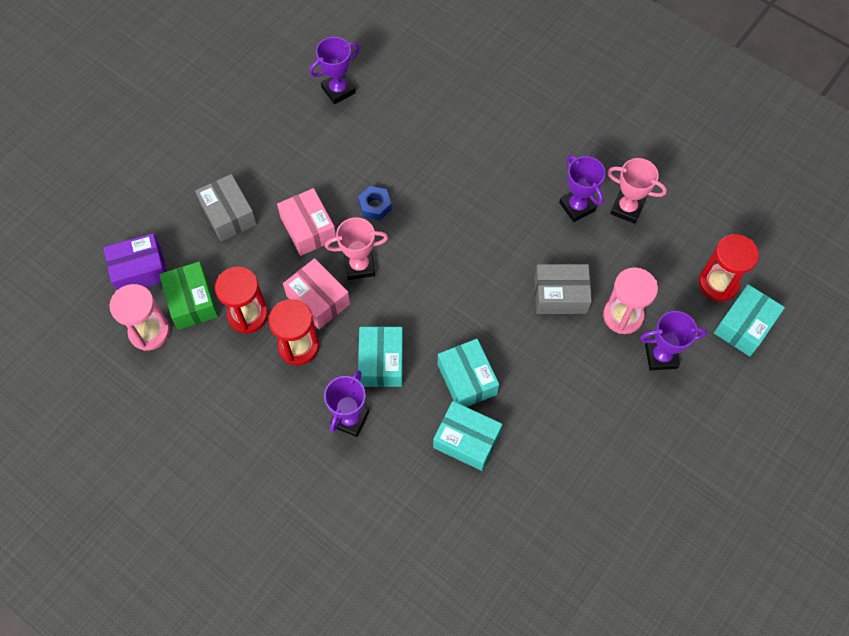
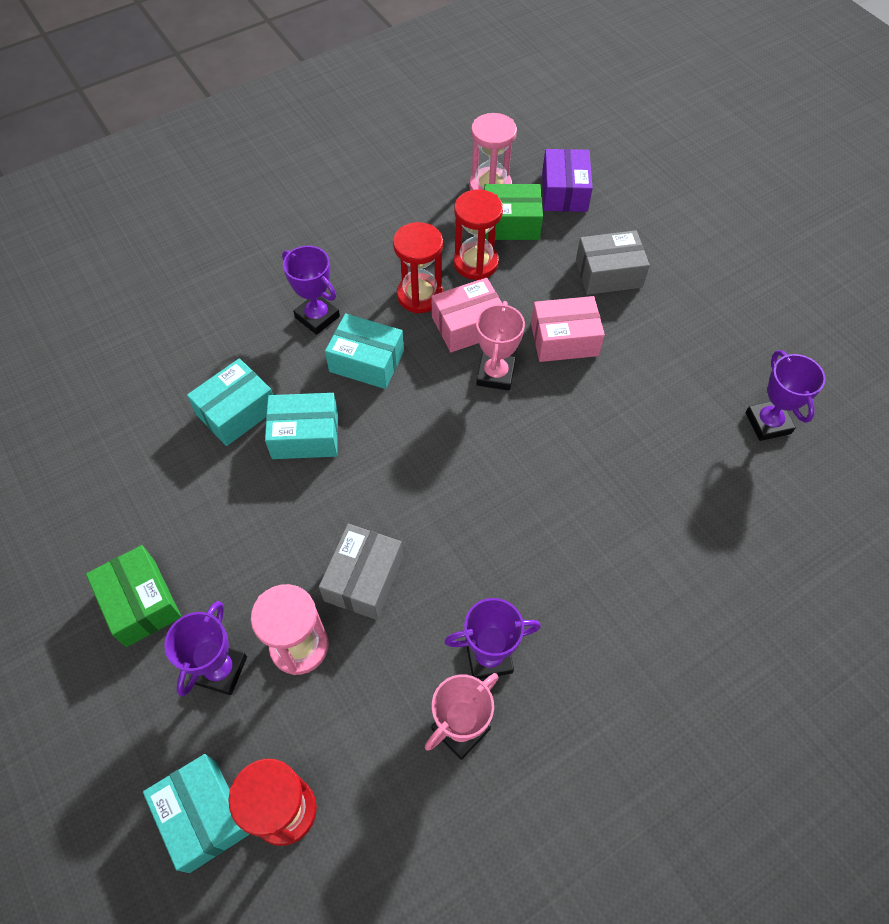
camera: 110 degrees right, 5 degrees down
blue nut [358,186,392,221] -> none
none -> green box [86,545,181,647]

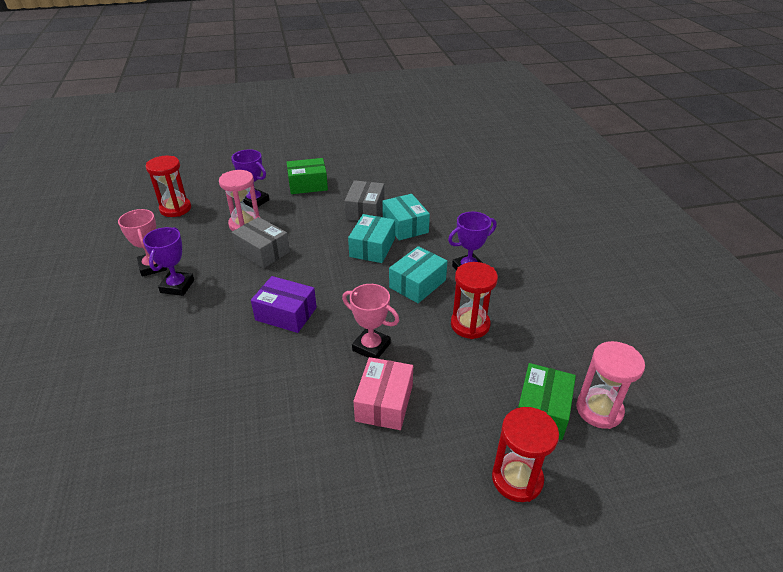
camera: 110 degrees right, 20 degrees down
turquoise box [143,754,250,873] -> none
pink box [431,278,502,352] -> none
red hourglass [454,190,503,280] -> red hourglass moved to [492,407,559,502]
purple box [542,149,593,212] -> purple box moved to [251,276,317,333]
grey box [576,230,650,295] -> grey box moved to [344,180,384,221]
purple trophy [745,350,826,441] -> none

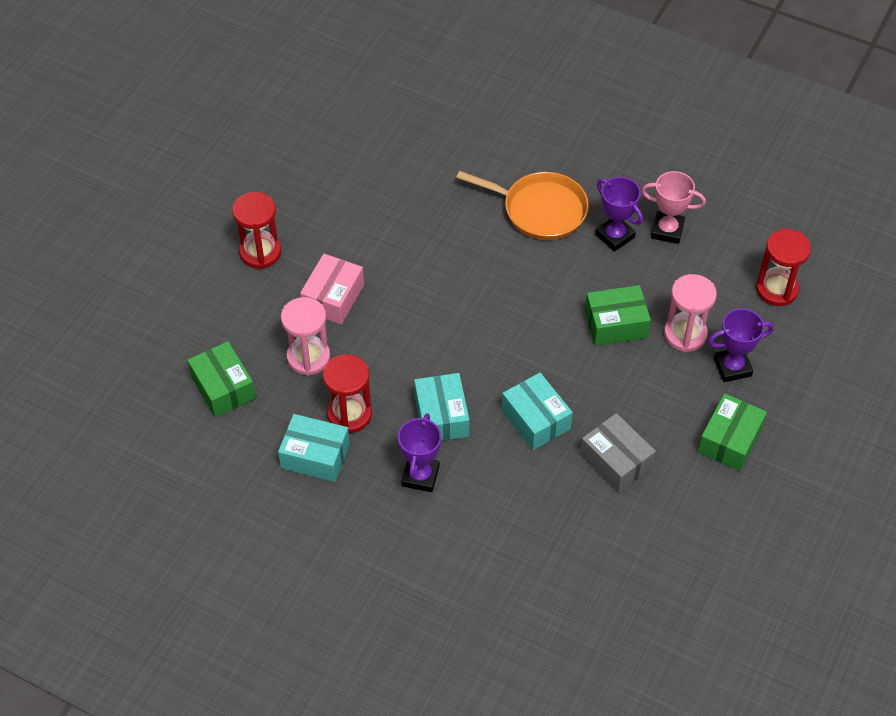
camera: 130 degrees right, 15 degrees up
grey box [232,217,290,268] -> green box [585,285,651,346]
purple box [251,276,317,333] -> none
pink trophy [342,284,399,359] -> none
pink box [354,357,413,430] -> pink box turned 60 degrees clockwise [300,254,364,325]
turquoise box [382,194,430,241] -> turquoise box moved to [278,414,350,482]
red hourglass [492,407,559,502] -> red hourglass moved to [232,192,281,269]
pink hourglass [576,341,645,429] -> pink hourglass moved to [281,297,330,376]
none -> orange pan [456,171,589,240]

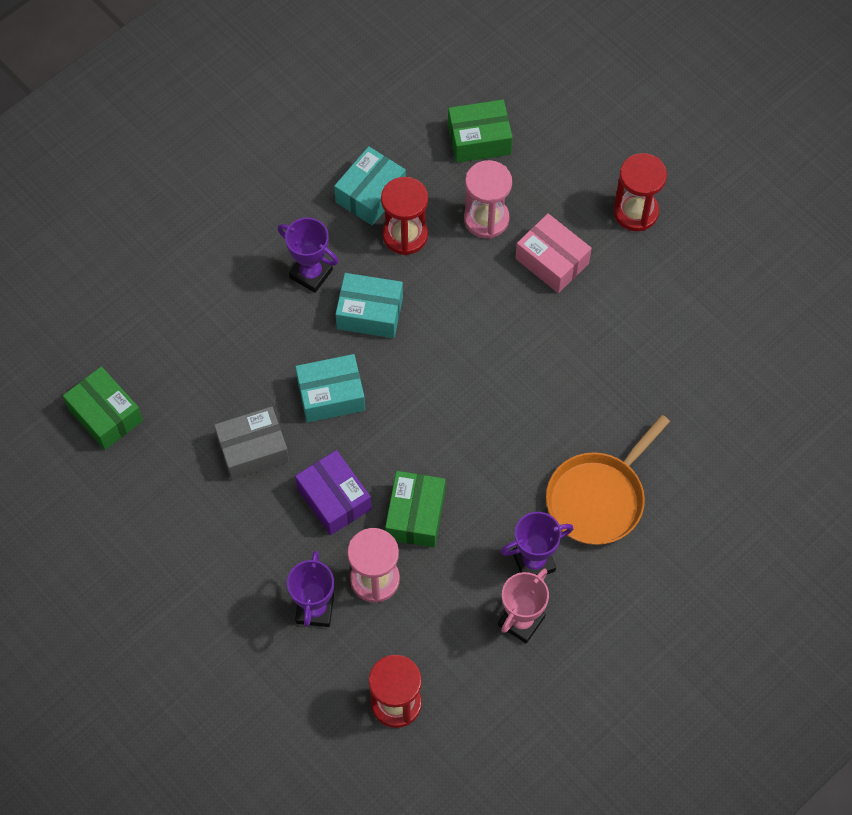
camera: 110 degrees right, 10 degrees up
green box [698,393,767,471] -> green box moved to [63,366,143,450]
none -> purple box [295,450,372,535]

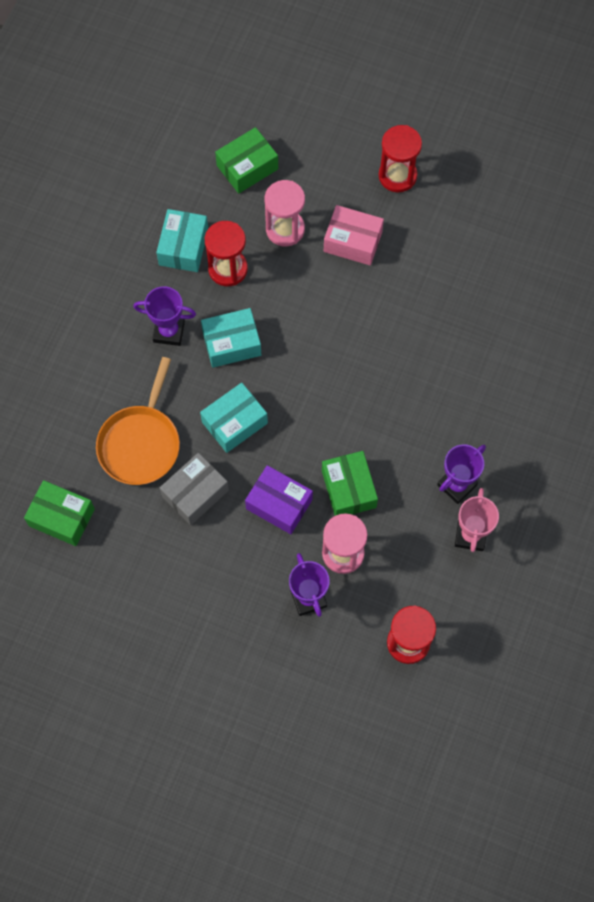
camera: 25 degrees left, 5 degrees up
orange pan [546,415,670,545] -> orange pan moved to [96,357,180,485]

